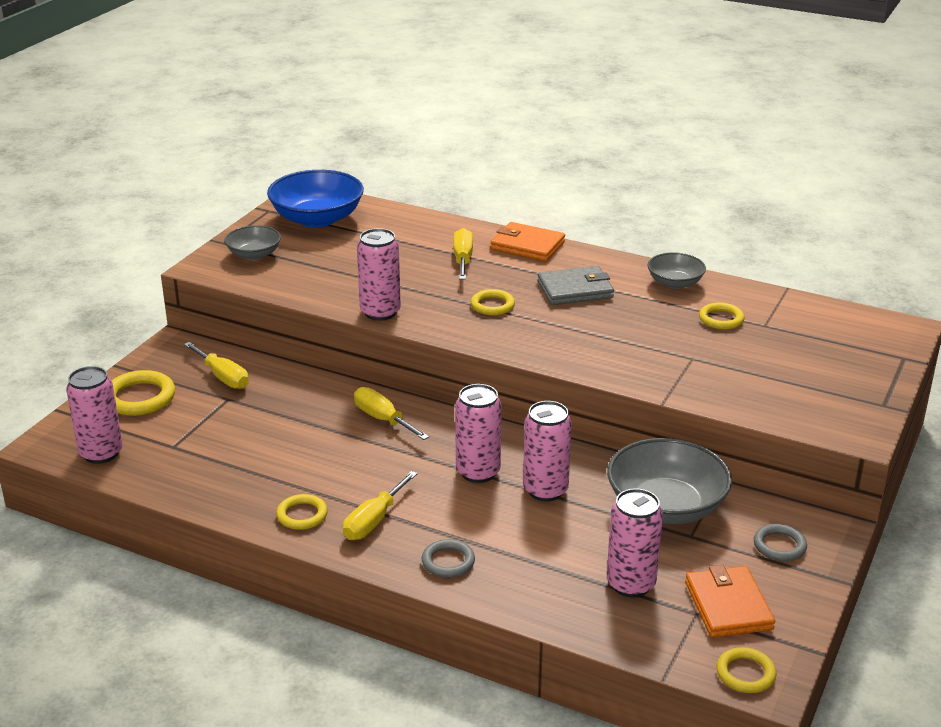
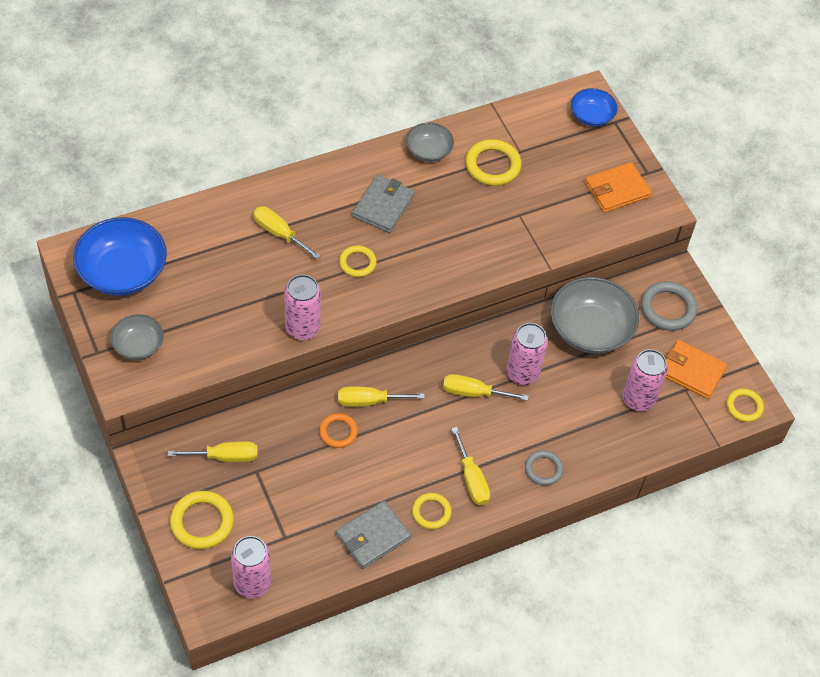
camera: 55 degrees left, 25 degrees up
pink can [455,384,502,483] -> yellow screwdriver [443,374,529,401]
orange wallet [491,222,565,261] -> orange wallet moved to [585,162,652,213]
yellow ring [699,302,745,329] -> yellow ring [465,139,521,186], size x1.58
grey ring [754,524,807,561] -> grey ring [641,281,698,331], size x1.58
none -> orange ring [319,413,358,448]
none -> grey wallet [336,501,411,569]
none -> blue bowl [571,88,617,127]

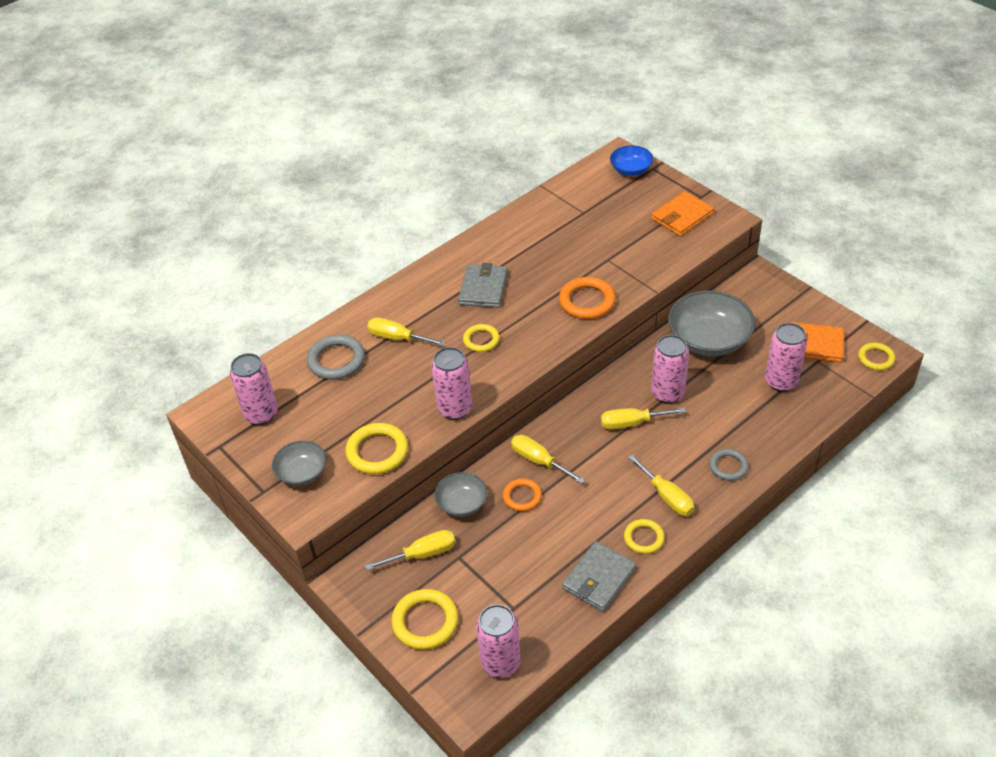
camera: 10 degrees left, 10 degrees down
blue bowl [73,217,167,296] -> pink can [230,353,278,425]
yellow screwdriver [338,387,425,407] -> yellow screwdriver turned 60 degrees clockwise [511,435,585,484]
grey bowl [406,122,454,162] -> grey bowl moved to [434,472,487,517]
yellow ring [465,139,521,186] -> yellow ring moved to [346,423,408,474]
grey ring [641,281,698,331] -> grey ring moved to [307,335,365,380]
none -> orange ring [559,277,616,319]

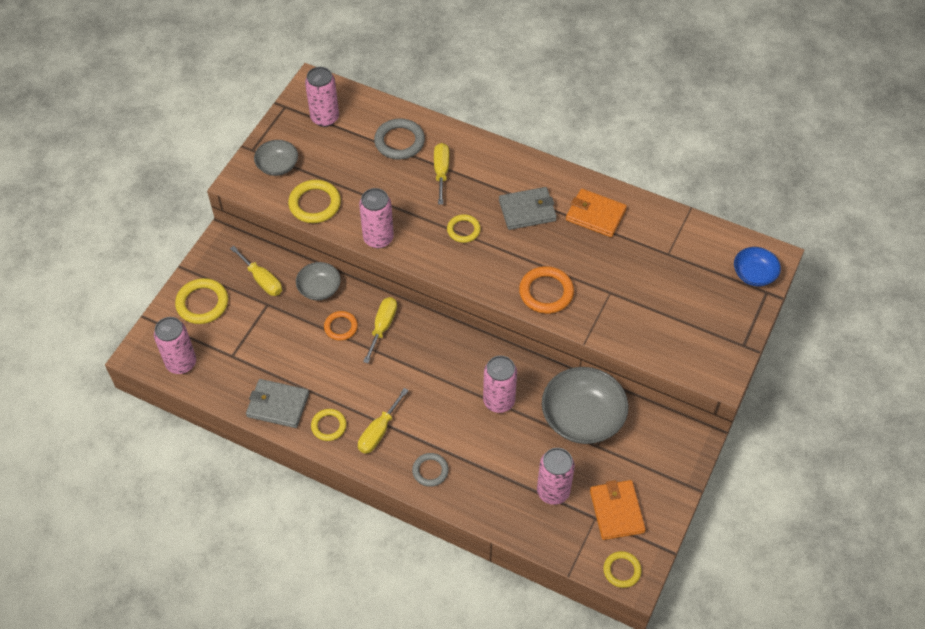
camera: 65 degrees right, 10 degrees up
yellow screwdriver [601,408,686,430] -> none
orange wallet [651,191,714,236] -> orange wallet moved to [566,189,627,237]

